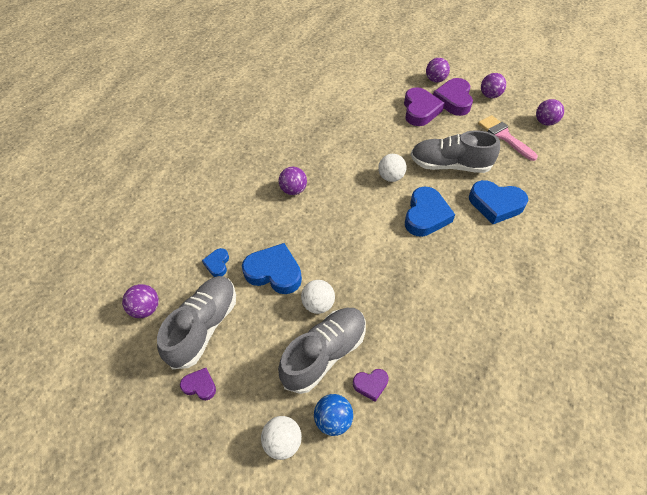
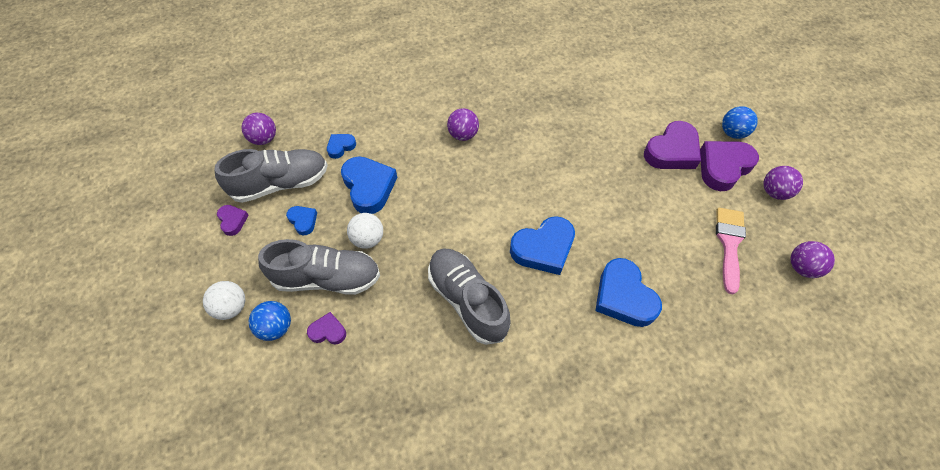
camera: 45 degrees right, 5 degrees up
purple heart [353,369,389,402] -> purple heart turned 150 degrees clockwise [307,312,346,345]
white ball [378,154,407,182] -> none
grey shoe [411,131,500,173] -> grey shoe moved to [428,248,511,345]
purple ball [426,58,450,83] -> blue ball [722,106,758,139]
none -> blue heart [286,206,317,235]

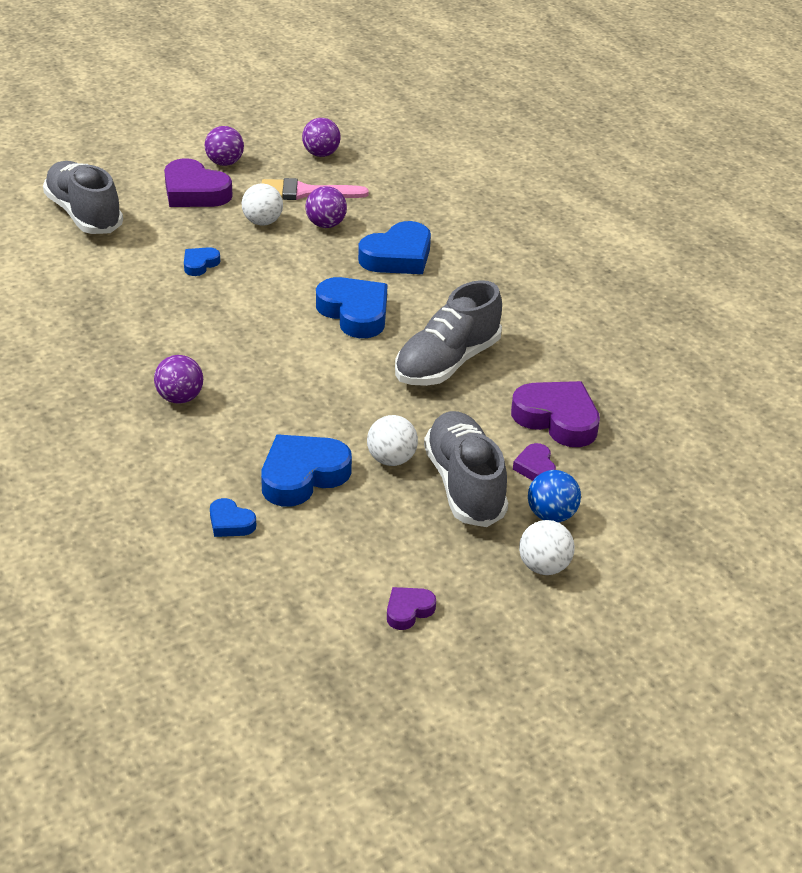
camera: 105 degrees left, 20 degrees down
grey shoe [214,149,328,203] -> grey shoe moved to [43,161,123,234]
purple ball [242,113,276,145] -> purple ball moved to [305,186,347,228]
blue heart [286,206,317,235] -> blue heart moved to [184,247,220,276]
purple heart [644,121,701,169] -> purple heart moved to [511,381,600,447]
blue ball [722,106,758,139] -> none
none -> white ball [242,183,283,226]

